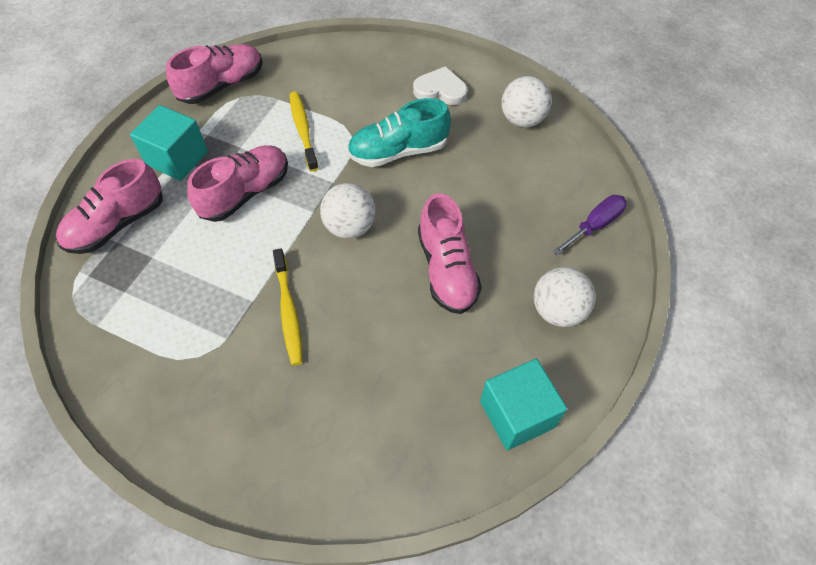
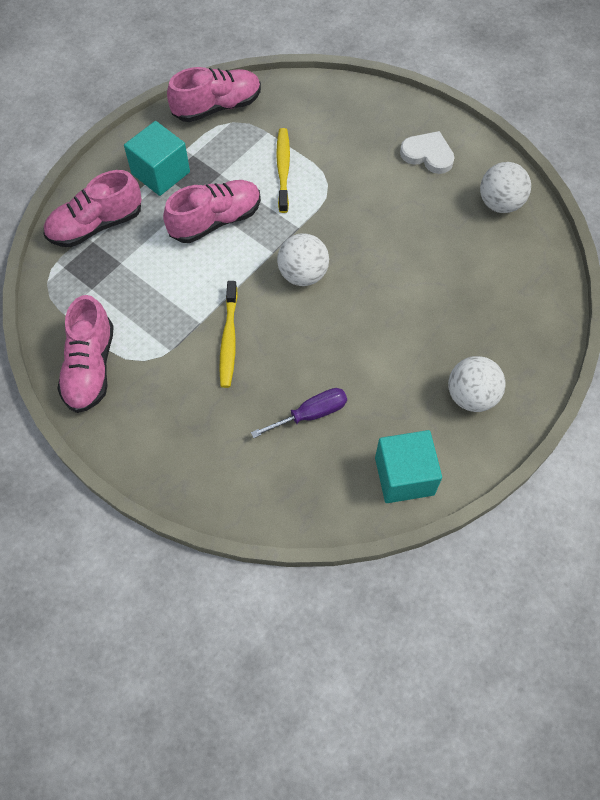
camera: 15 degrees right, 5 degrees up
turquoise shoe [347,98,451,167] -> none
pink shoe [418,193,482,314] -> pink shoe moved to [57,295,114,413]
purple screwdriver [552,195,627,256] -> purple screwdriver moved to [251,388,347,438]

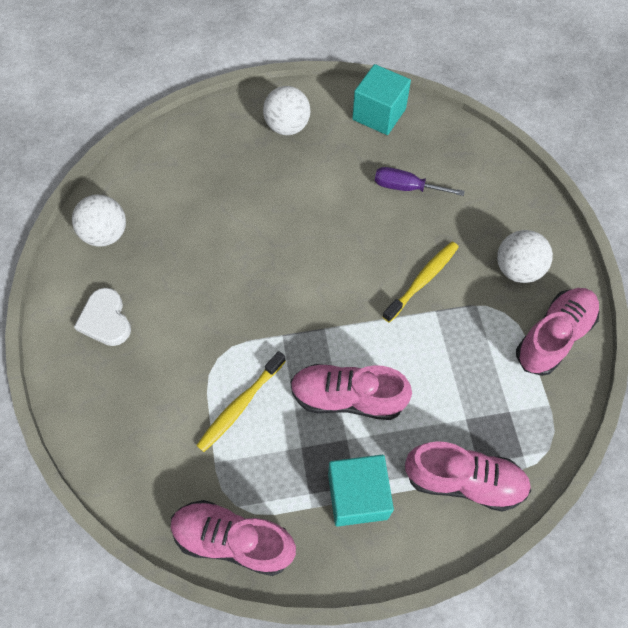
camera: 140 degrees left, 0 degrees up
white ball [277,233,329,286] -> white ball moved to [497,230,553,283]

